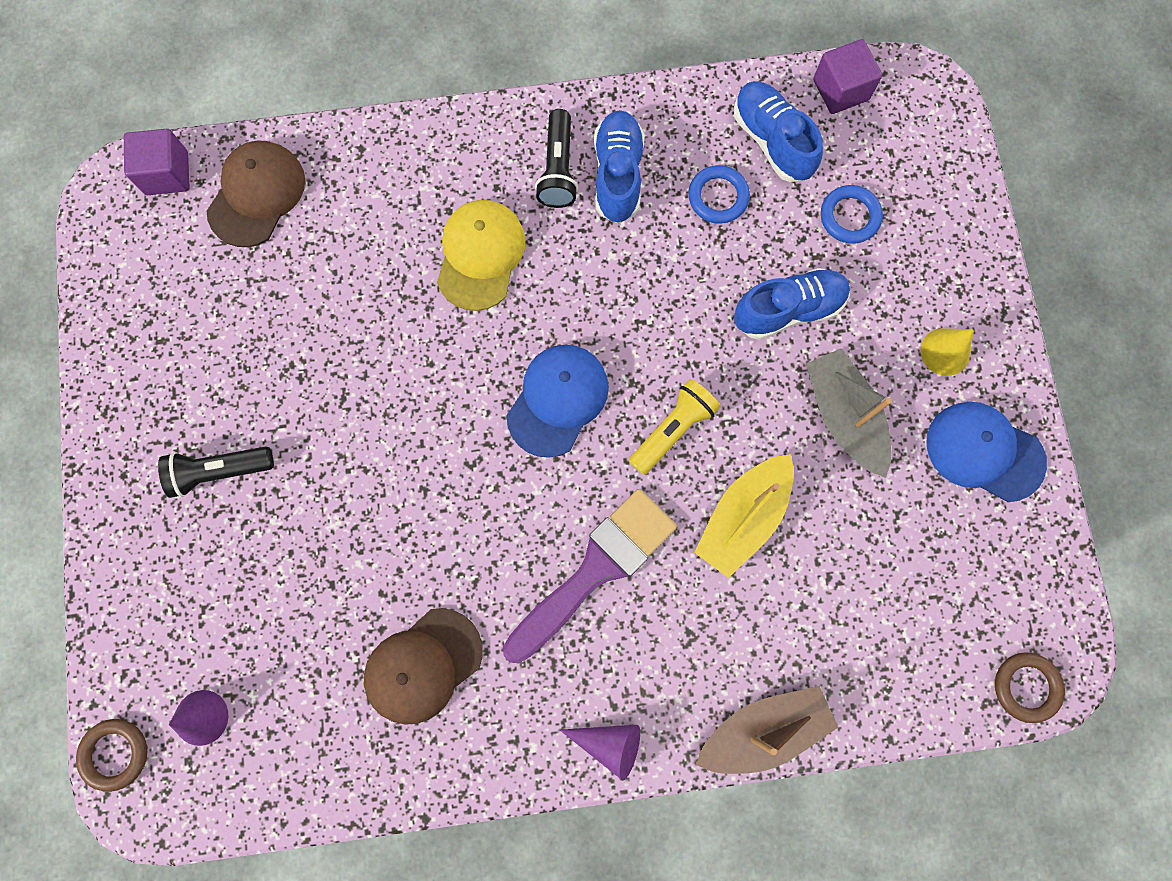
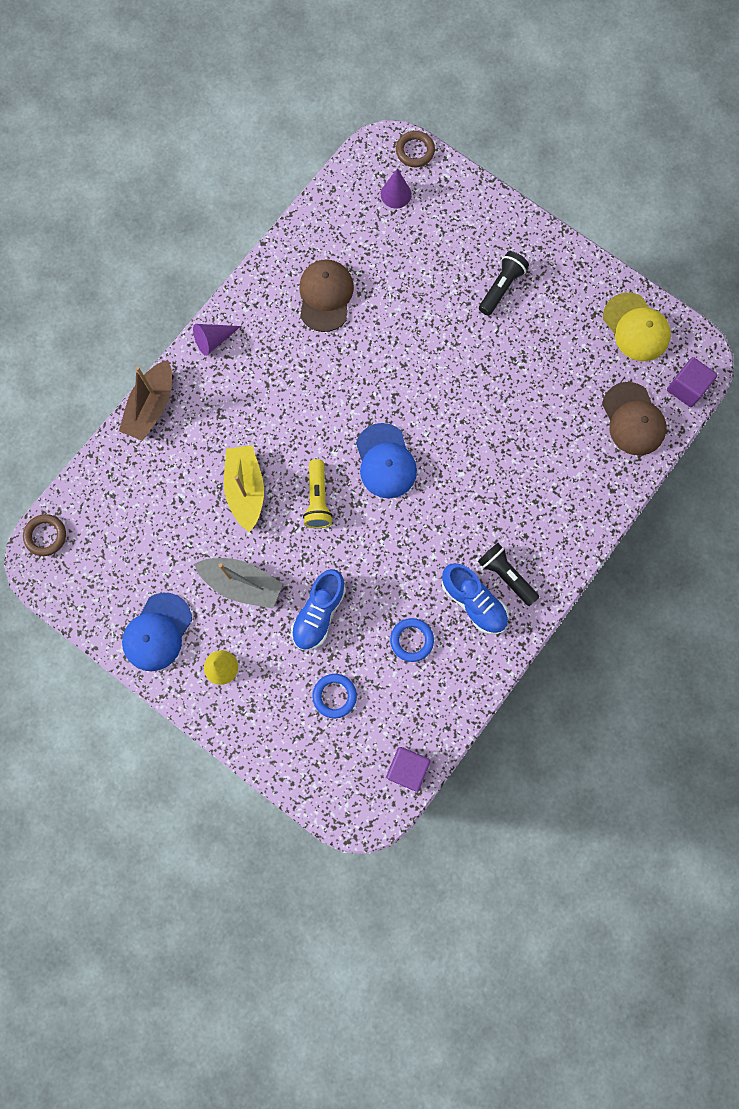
camera: 135 degrees right, 0 degrees up
yellow cap [437,200,526,311] -> yellow cap moved to [603,292,671,361]
purple brush [503,489,677,663] -> none
blue shoe [734,81,823,182] -> none
blue cap [927,402,1047,502] -> blue cap turned 135 degrees clockwise [122,593,192,671]

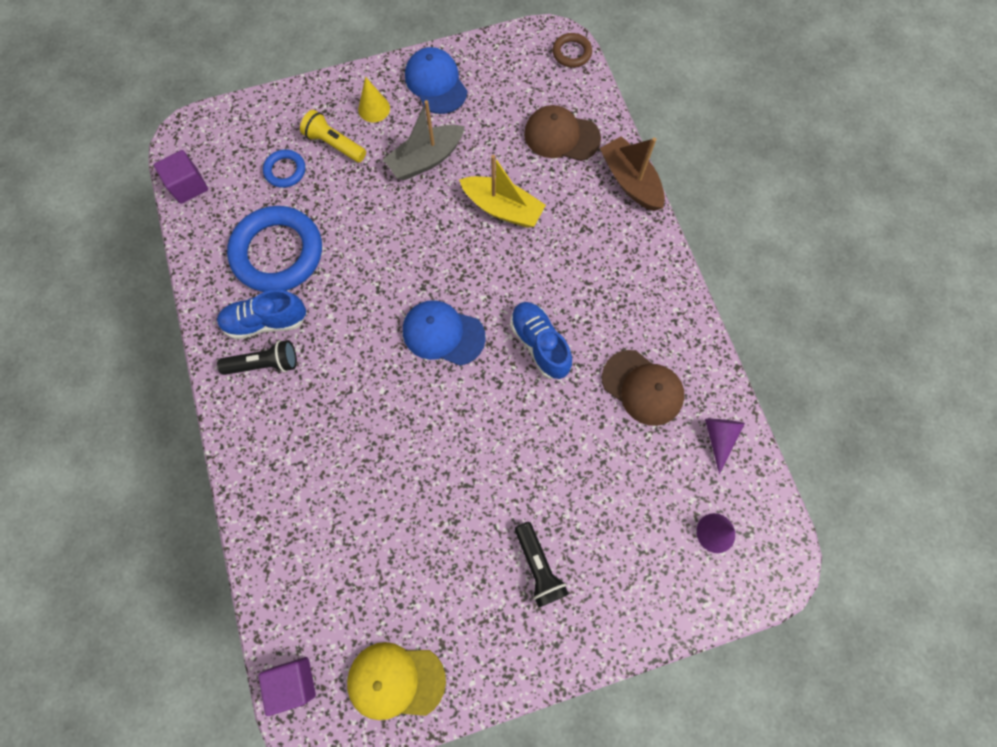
camera: 125 degrees right, 5 degrees down
purple cone [193,324,241,356] -> purple cone moved to [705,419,745,474]
blue shoe [291,569,346,650] -> blue shoe moved to [510,302,572,379]
yellow flashlight [303,459,333,528] -> yellow flashlight moved to [300,110,366,163]
blue ring [390,618,434,662] -> blue ring [227,206,322,292], size x2.12
brown ring [396,131,435,167] -> none
brown cap [602,382,667,456] -> brown cap moved to [524,105,601,161]

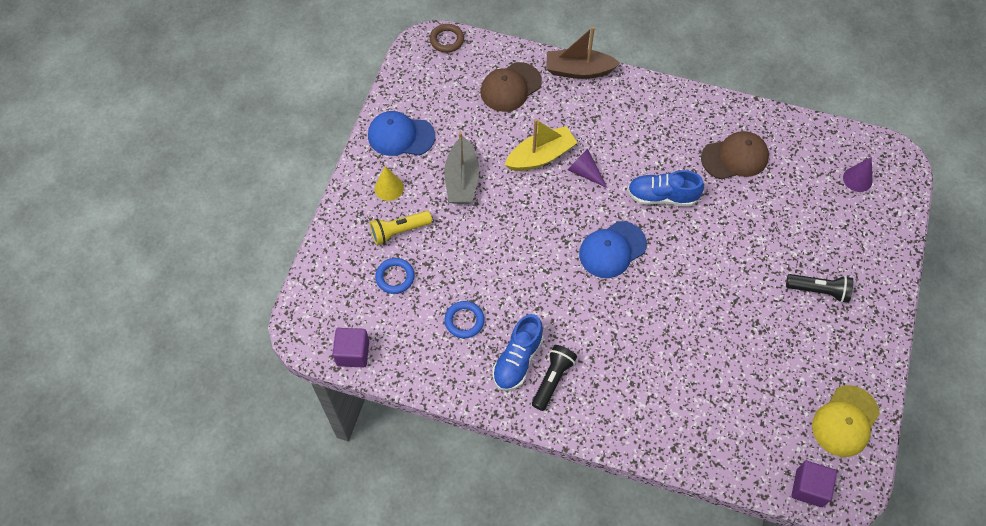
camera: 55 degrees left, 10 degrees down
blue ring [227,206,322,292] -> blue ring [444,301,485,338], size x0.47
purple cone [705,419,745,474] -> purple cone moved to [568,149,607,188]

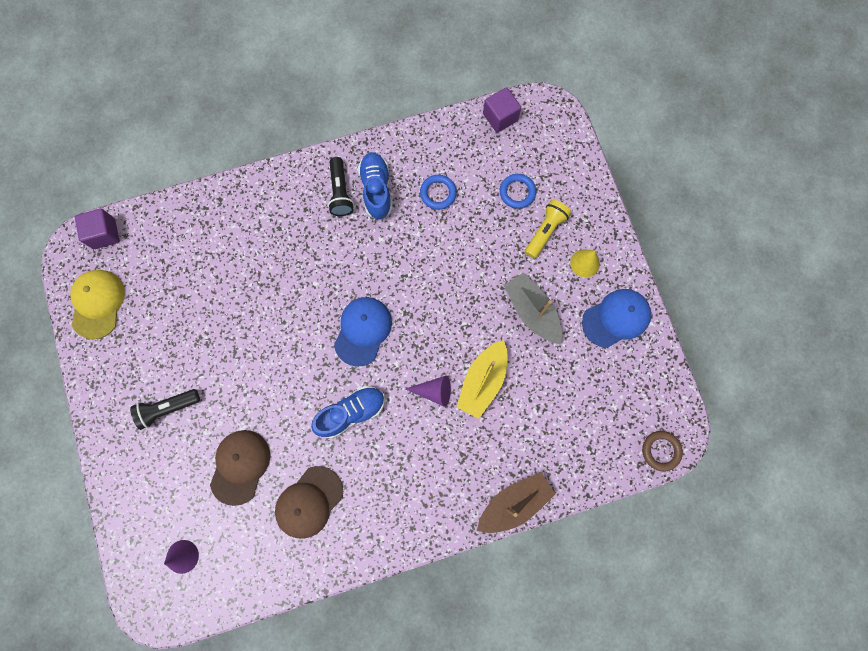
camera: 145 degrees right, 15 degrees up
brown cap [480,62,542,112] -> brown cap moved to [210,430,270,506]

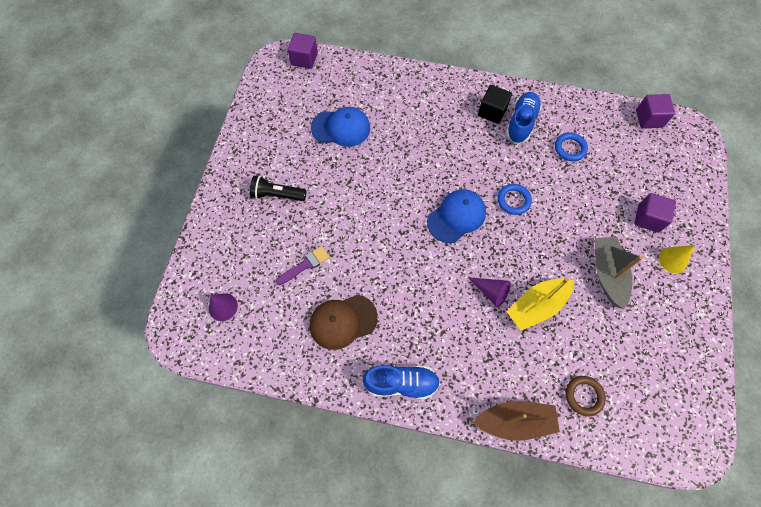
camera: 30 degrees right, 10 degrees down
yellow cap [70,270,125,339] -> none
brown cap [210,430,270,506] -> purple brush [276,246,330,285]
blue shoe [311,386,385,438] -> blue shoe moved to [363,365,440,399]
black flashlight [328,157,354,216] -> black cube [478,85,512,124]
blue ring [500,174,536,209] -> blue ring moved to [497,184,532,215]
yellow flashlight [525,200,571,259] -> purple cube [634,193,676,233]
blue cap [582,289,651,348] -> blue cap moved to [311,107,370,147]
brown ring [642,431,683,472] -> brown ring moved to [565,376,606,416]

